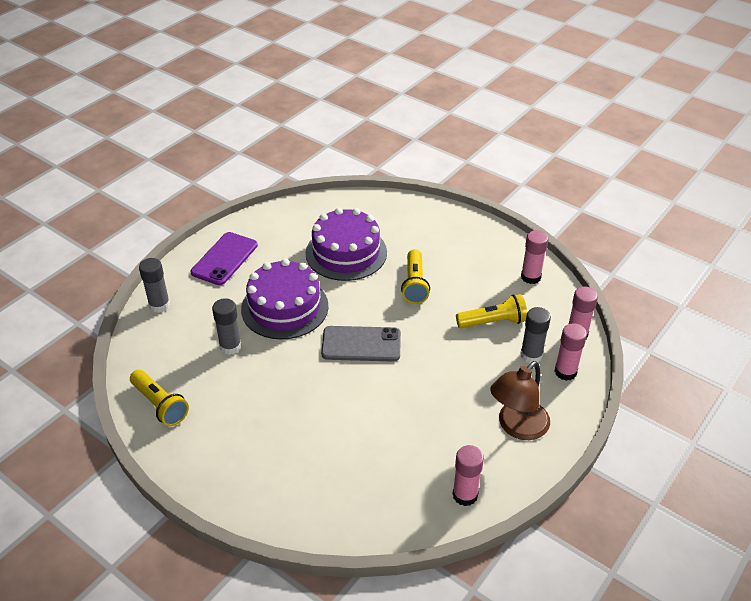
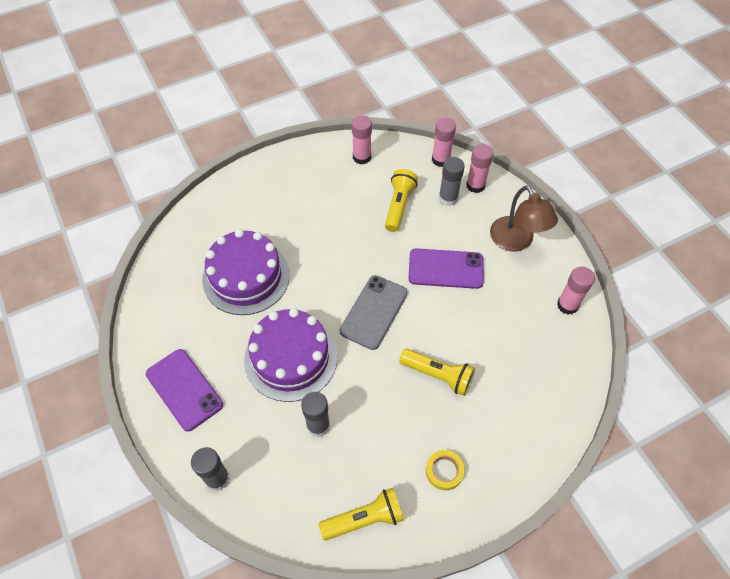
camera: 65 degrees left, 15 degrees up
yellow flashlight [401,249,430,304] -> yellow flashlight moved to [399,349,475,396]
none -> purple phone [409,248,484,289]
none -> yellow tape [426,450,465,490]

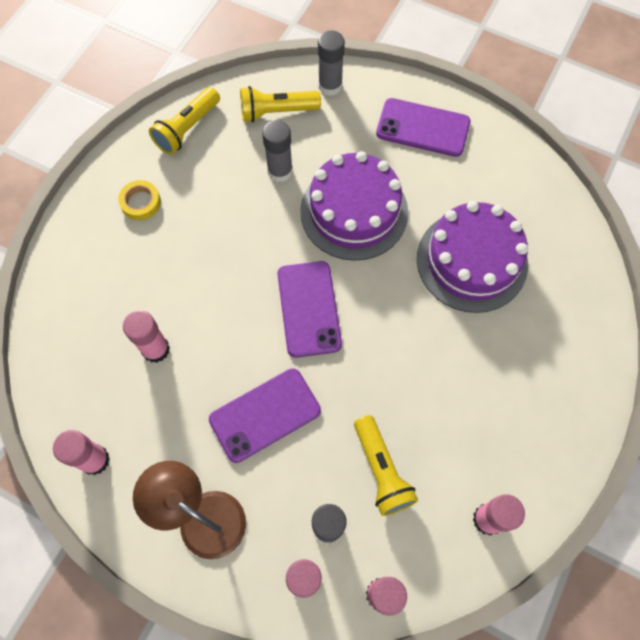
camera: 145 degrees right, 10 degrees up
grey phone [340,275,408,350] -> purple phone [277,261,342,358]
yellow flashlight [399,349,475,396] -> yellow flashlight moved to [240,86,321,122]
none -> pink glue stick [123,310,170,363]

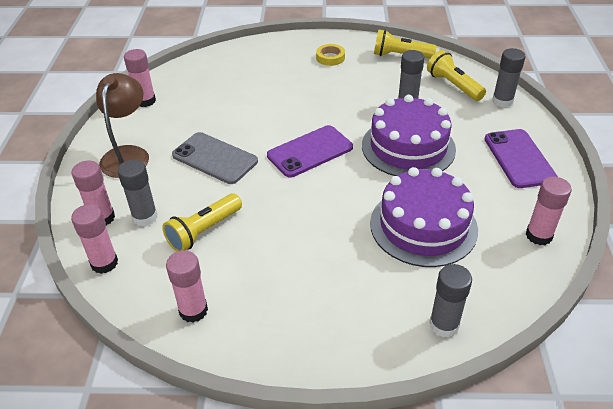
camera: 65 degrees right, 25 degrees down
pink glue stick [123,310,170,363] -> pink glue stick moved to [526,177,572,245]
purple phone [209,368,321,463] -> grey phone [172,132,258,184]
none -> grey glue stick [429,264,472,338]

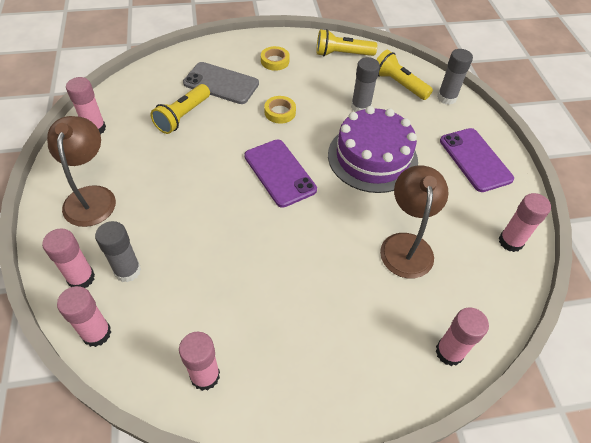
camera: 15 degrees left, 10 degrees up
yellow flashlight [162,193,242,252] -> yellow flashlight moved to [151,84,210,134]
grey phone [172,132,258,184] -> grey phone moved to [183,62,259,104]
purple phone [267,125,353,177] -> purple phone turned 75 degrees counterclockwise [244,140,317,208]
purple cake [370,167,478,267] -> brown lamp [380,165,448,278]
grey glue stick [429,264,472,338] -> pink glue stick [435,308,489,366]
none -> yellow tape [264,96,296,124]

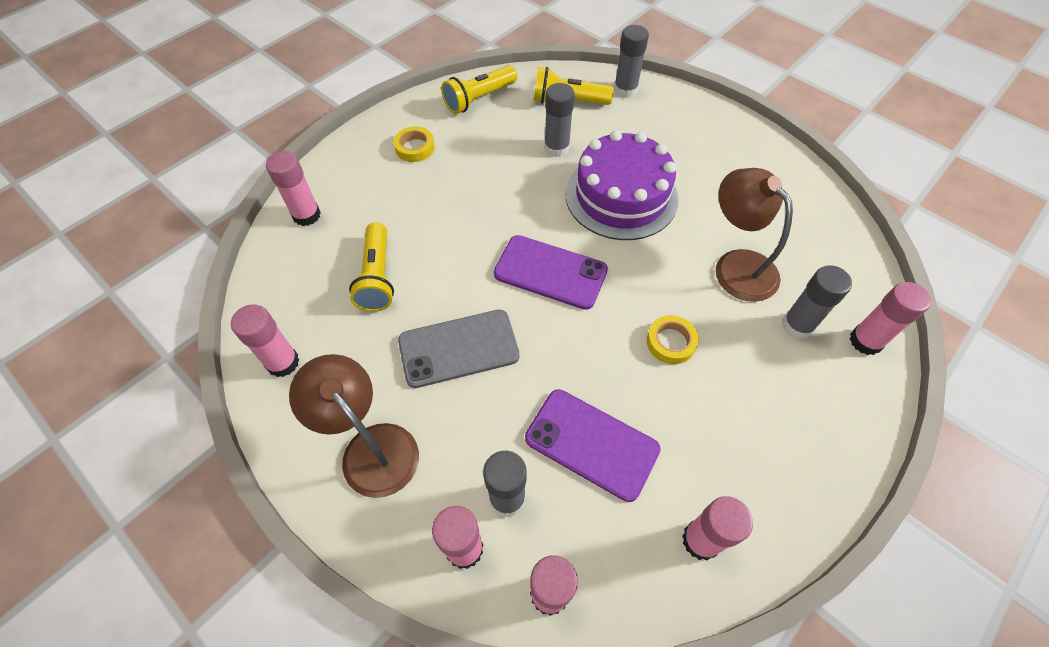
camera: 35 degrees left, 5 degrees up
grey phone [183,62,259,104] -> grey phone moved to [398,310,519,388]
yellow tape [264,96,296,124] -> yellow tape moved to [647,315,699,364]
purple phone [440,128,514,192] -> purple phone moved to [525,389,661,502]
pink glue stick [499,193,551,252] -> pink glue stick moved to [266,151,321,226]
none -> grey glue stick [782,265,852,339]

